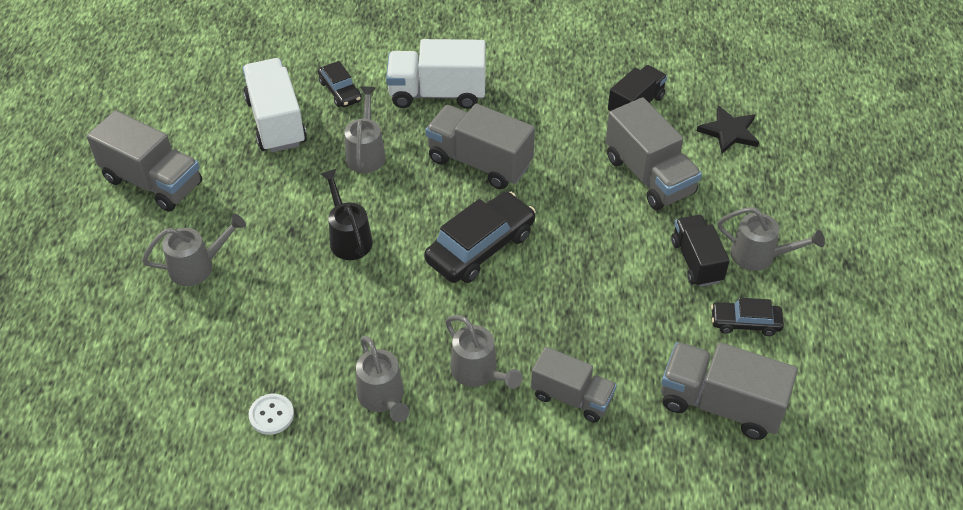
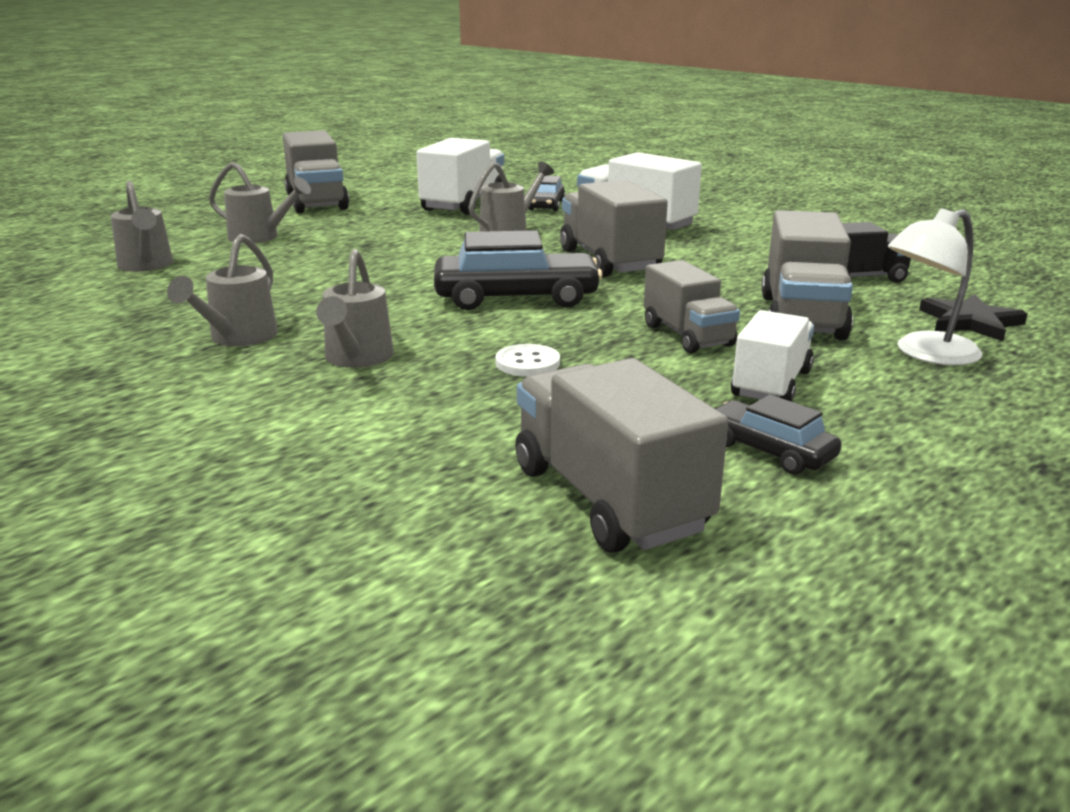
camera: 40 degrees right, 25 degrees down
white button [249,394,294,435] -> white button moved to [495,344,560,376]
black watering can [321,169,373,260] -> none
grey truck [531,347,617,423] -> grey truck moved to [644,260,740,353]
black truck [671,215,730,287] -> white truck [731,310,814,402]
grey watering can [717,207,825,271] -> grey watering can moved to [111,181,173,272]
none -> white lamp [888,209,982,366]

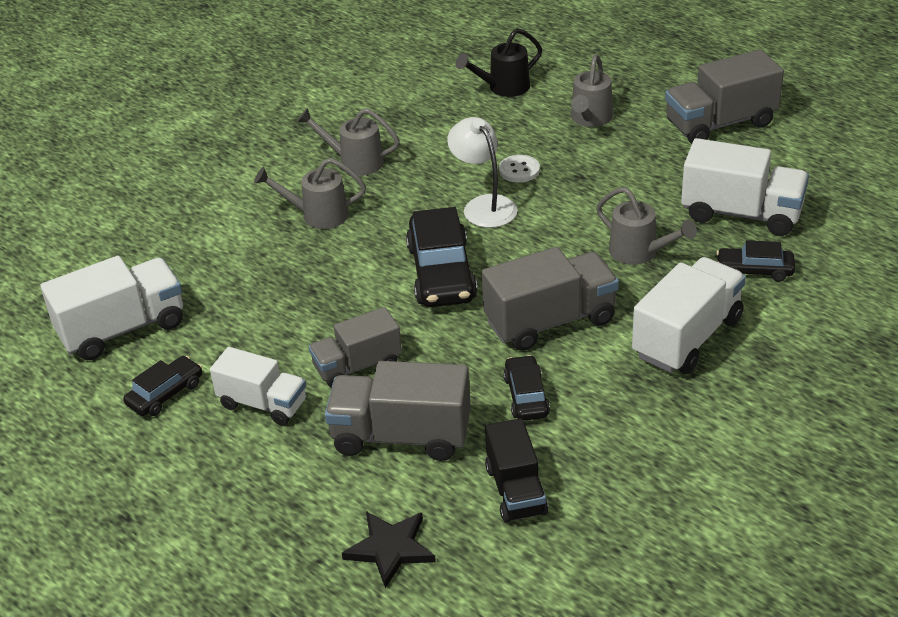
camera: 90 degrees right, 15 degrees up
grey watering can [111,181,173,272] -> black watering can [455,28,542,97]
white button [495,344,560,376] -> white button moved to [499,155,540,183]
grey truck [515,358,728,553] -> white truck [40,256,183,360]
white lamp [888,209,982,366] -> white lamp moved to [447,117,517,228]
none -> black car [503,355,550,421]

